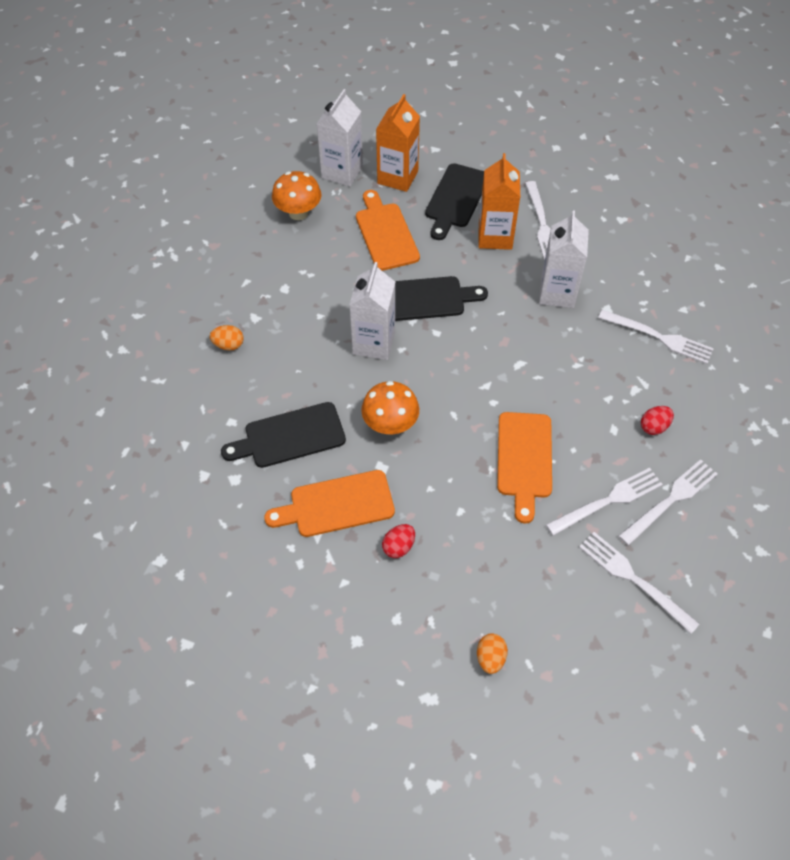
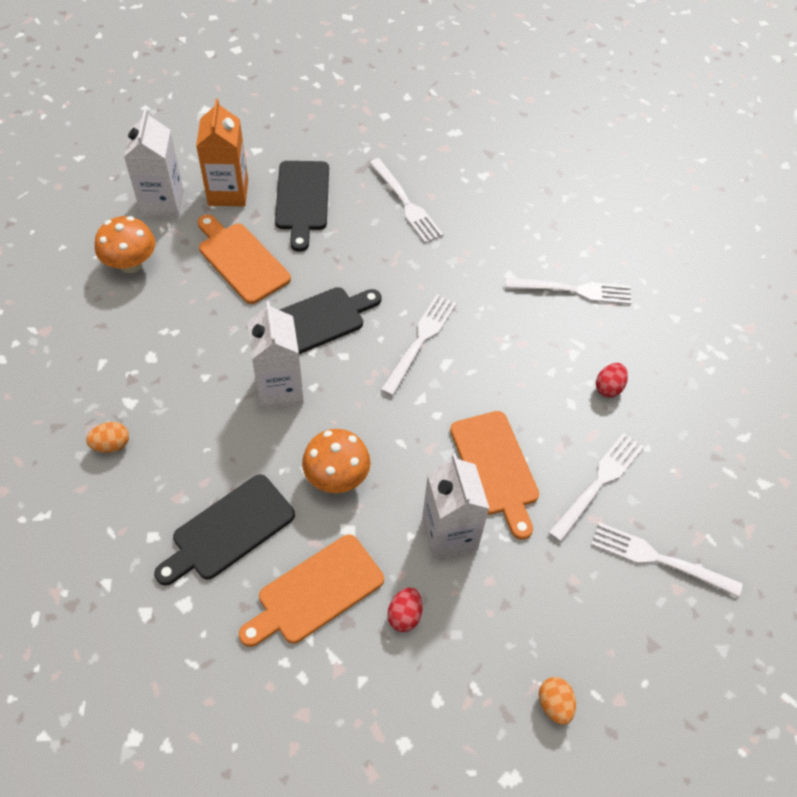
camera: 25 degrees left, 0 degrees up
orange carton [478,153,520,250] -> none
white carton [539,210,589,308] -> white carton moved to [422,454,490,560]
white fork [619,459,718,546] -> white fork moved to [381,295,457,396]

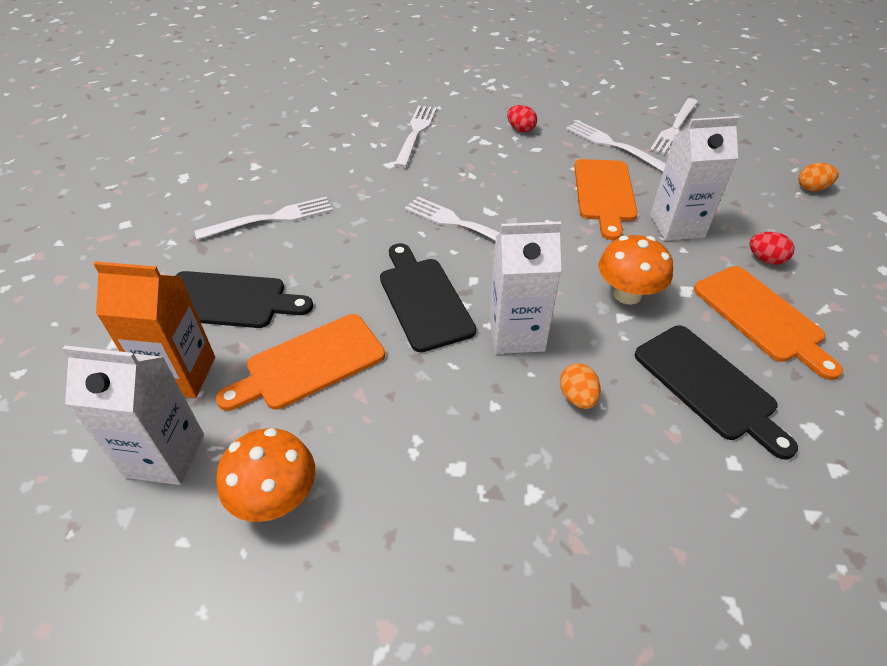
camera: 80 degrees left, 10 degrees down
orange egg [86,422,129,453] -> orange egg moved to [560,363,601,409]
orange cutting board [450,411,539,540] -> orange cutting board turned 105 degrees clockwise [574,159,638,240]

